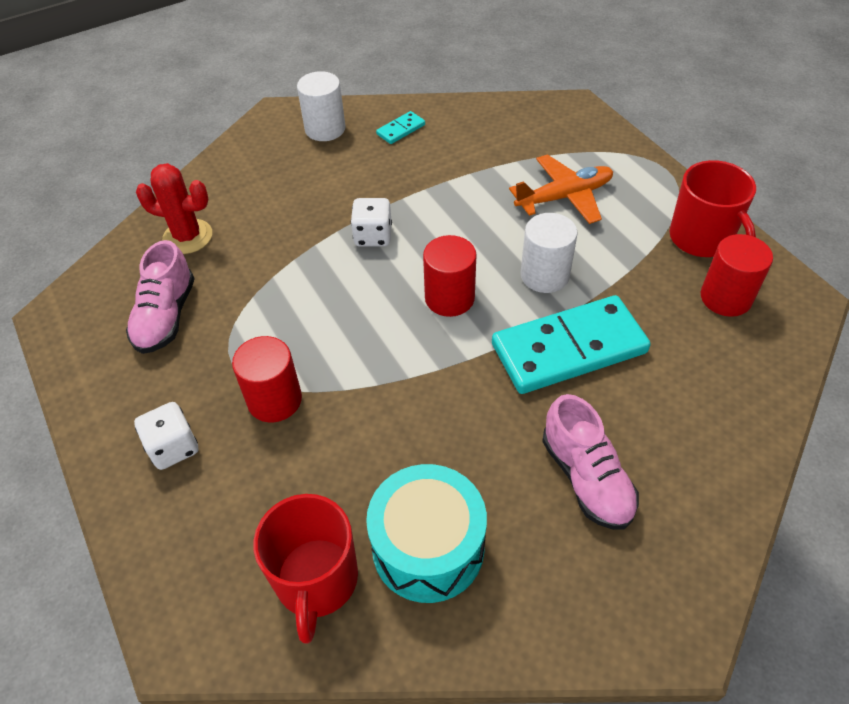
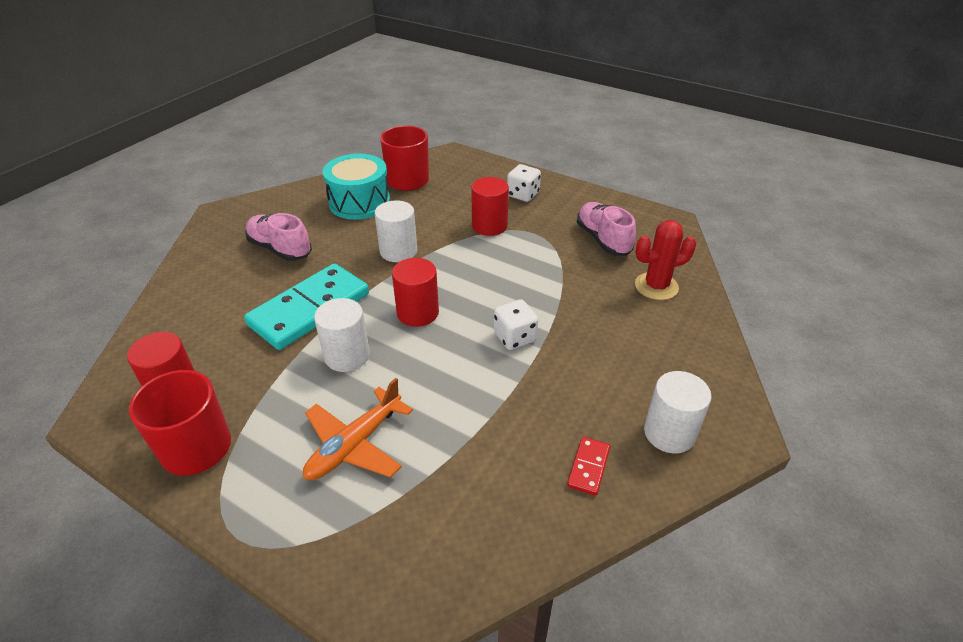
camera: 150 degrees right, 10 degrees down
turquoise domino [376,111,425,144] -> red domino [567,437,610,496]
none -> white cylinder [375,200,417,262]

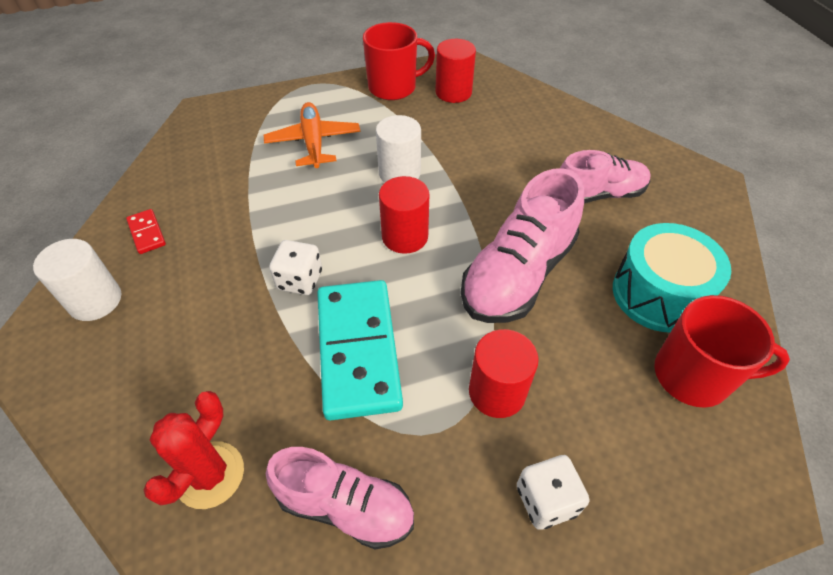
camera: 130 degrees right, 10 degrees up
turquoise domino [244,264,369,350] -> turquoise domino moved to [317,280,403,420]
white cylinder [375,200,417,262] -> pink shoe [461,168,584,323]

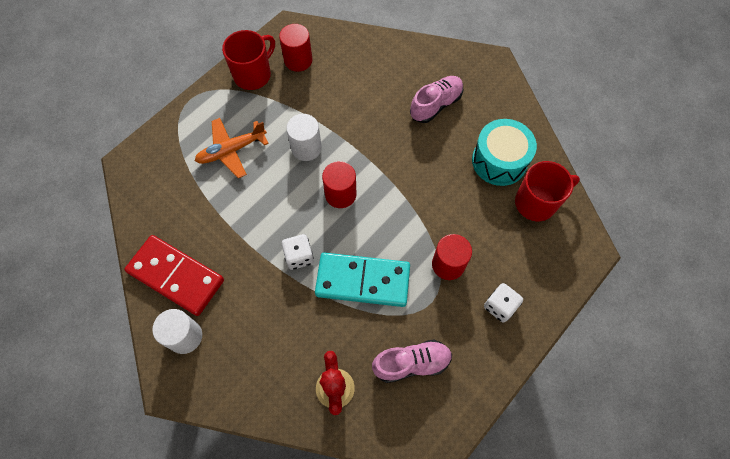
camera: 30 degrees left, 15 degrees up
red domino [126,209,166,254] -> red domino [124,235,224,316], size x2.38
orange plane [264,102,361,168] -> orange plane turned 75 degrees counterclockwise [195,118,269,178]
turquoise domino [317,280,403,420] -> turquoise domino turned 45 degrees counterclockwise [315,252,410,307]
pink shoe [461,168,584,323] -> none

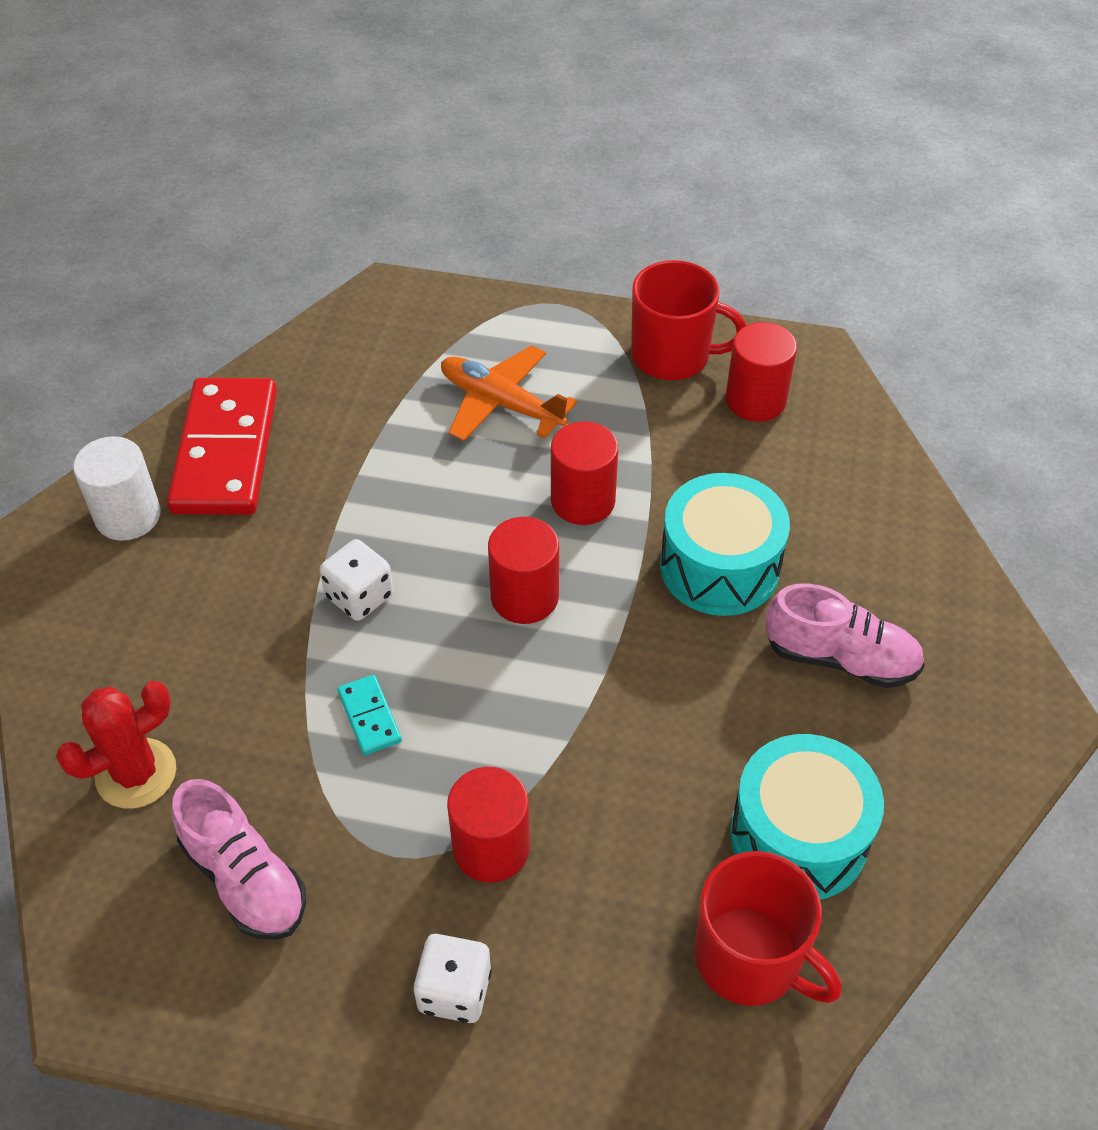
camera: 60 degrees right, 15 degrees down
white cylinder [286,114,322,161] -> red cylinder [551,421,618,525]
turquoise domino [315,252,410,307] -> turquoise domino [337,675,402,755], size x0.42
none -> turquoise drum [660,473,790,616]

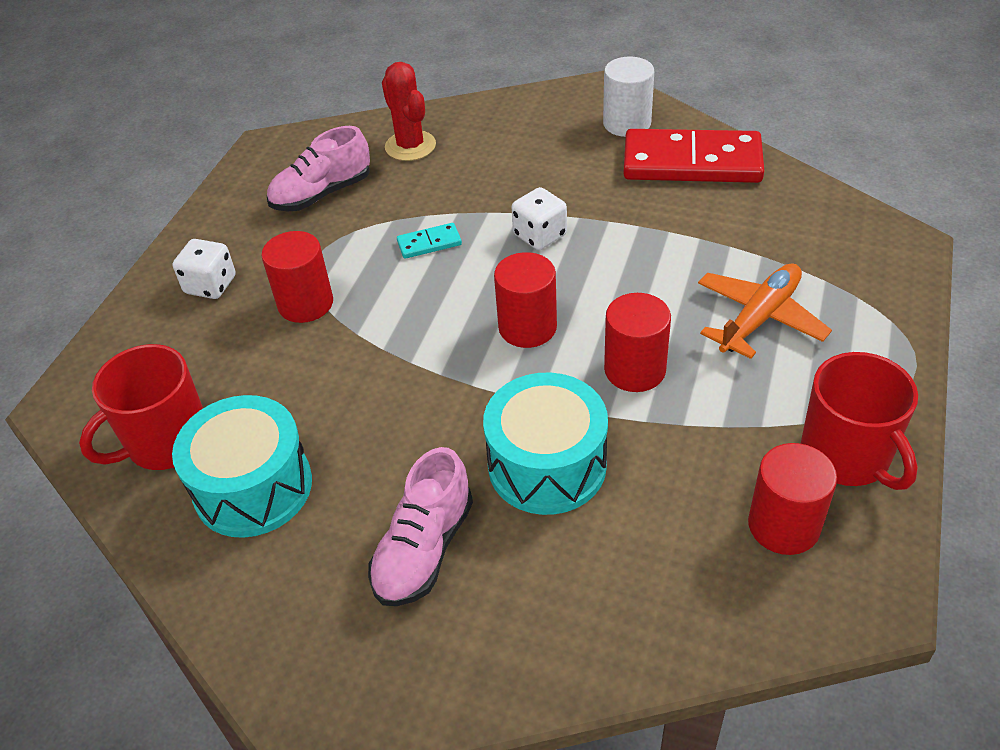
camera: 100 degrees right, 5 degrees down
red mug [631,260,746,380] -> red mug turned 45 degrees counterclockwise [801,352,918,490]

